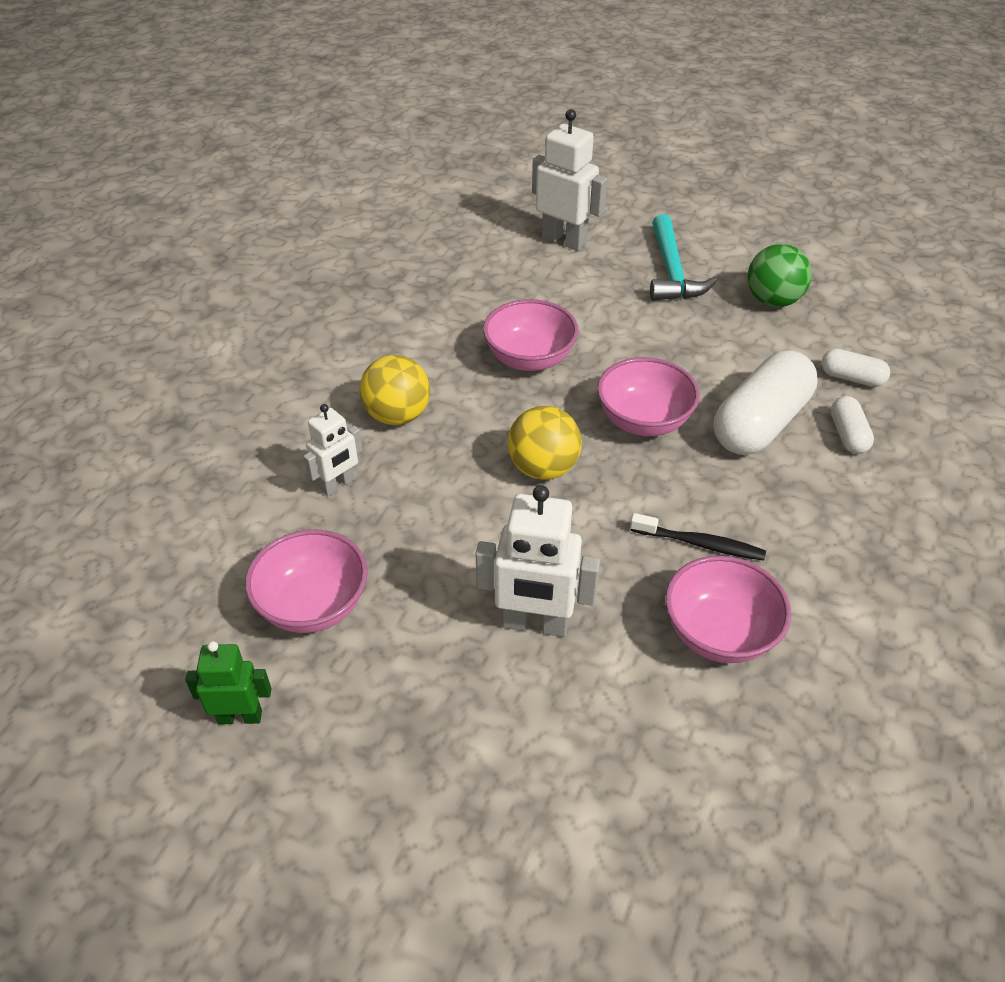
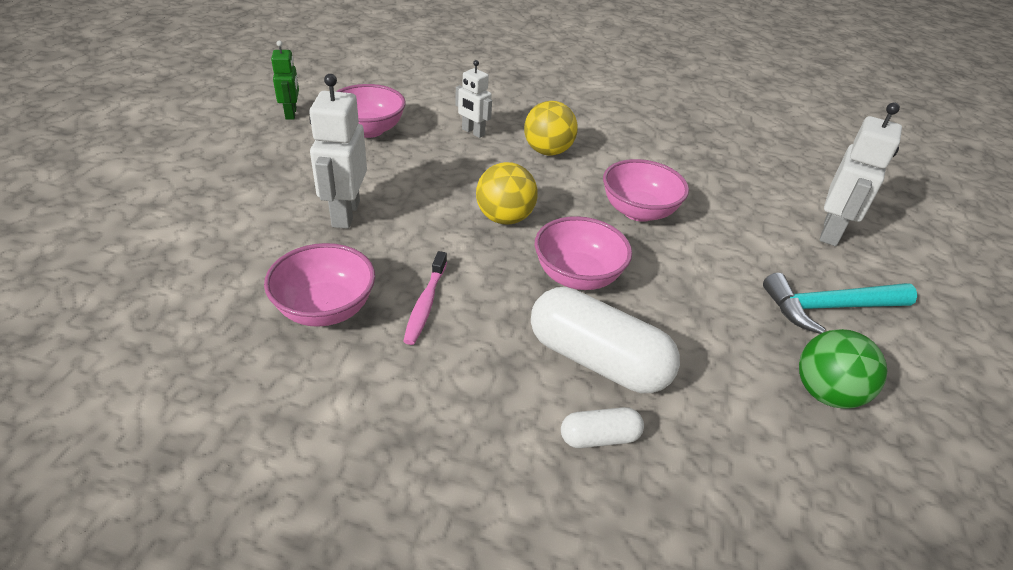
camera: 80 degrees right, 5 degrees down
black toothbrush [630,513,766,561] -> pink toothbrush [403,251,447,345]
white capsule [821,349,890,387] -> none

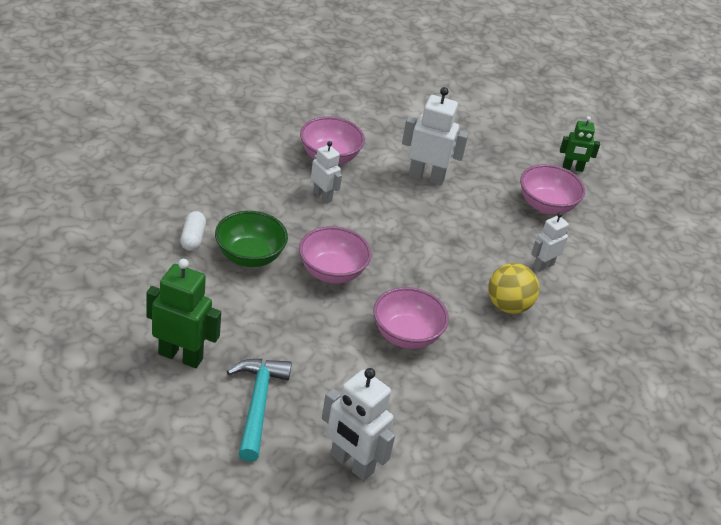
camera: 100 degrees right, 0 degrees up
pink toothbrush [403,251,447,345] -> white robot [311,141,342,203]
yellow ball [476,162,538,225] -> none
white capsule [531,287,680,393] -> green bowl [215,211,288,267]
green ball [799,329,887,409] -> green robot [146,259,221,368]

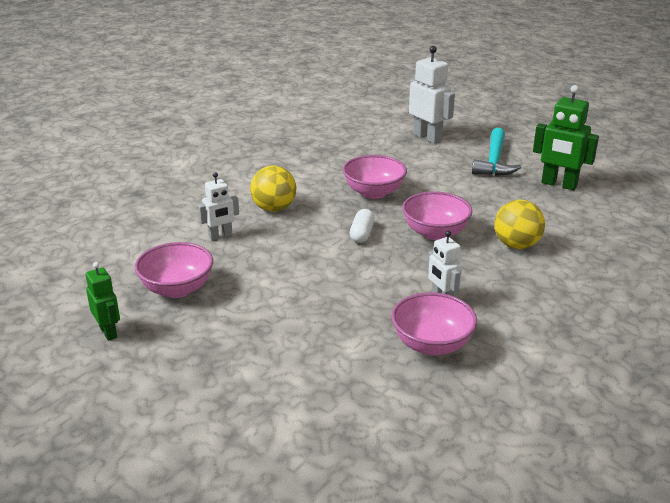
camera: 165 degrees left, 10 degrees down
white capsule [180,211,206,251] -> white capsule moved to [350,209,375,243]
green bowl [215,211,288,267] -> yellow ball [494,200,545,249]
white robot [402,87,468,186] -> none
green robot [560,116,600,172] -> green robot turned 45 degrees clockwise [85,262,120,341]

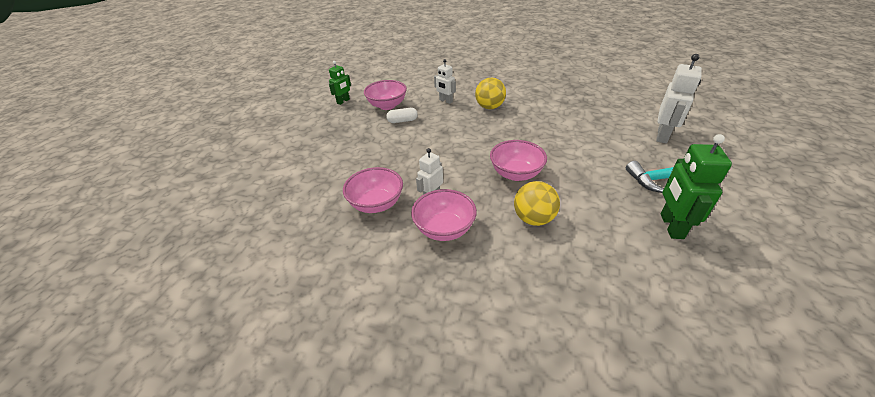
camera: 70 degrees right, 10 degrees up
pink bowl [343,155,407,199] -> pink bowl moved to [411,189,477,241]
white capsule [350,209,375,243] -> white capsule moved to [386,108,418,123]

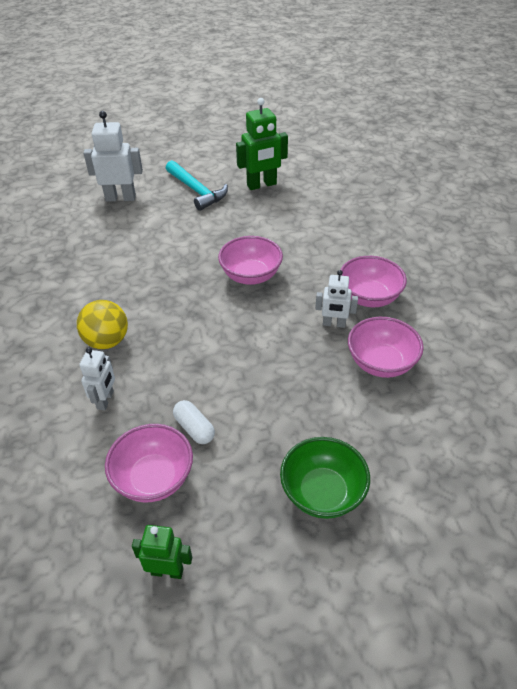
camera: 120 degrees left, 5 degrees up
yellow ball [514,181,560,226] -> none
none -> green bowl [280,437,370,519]

